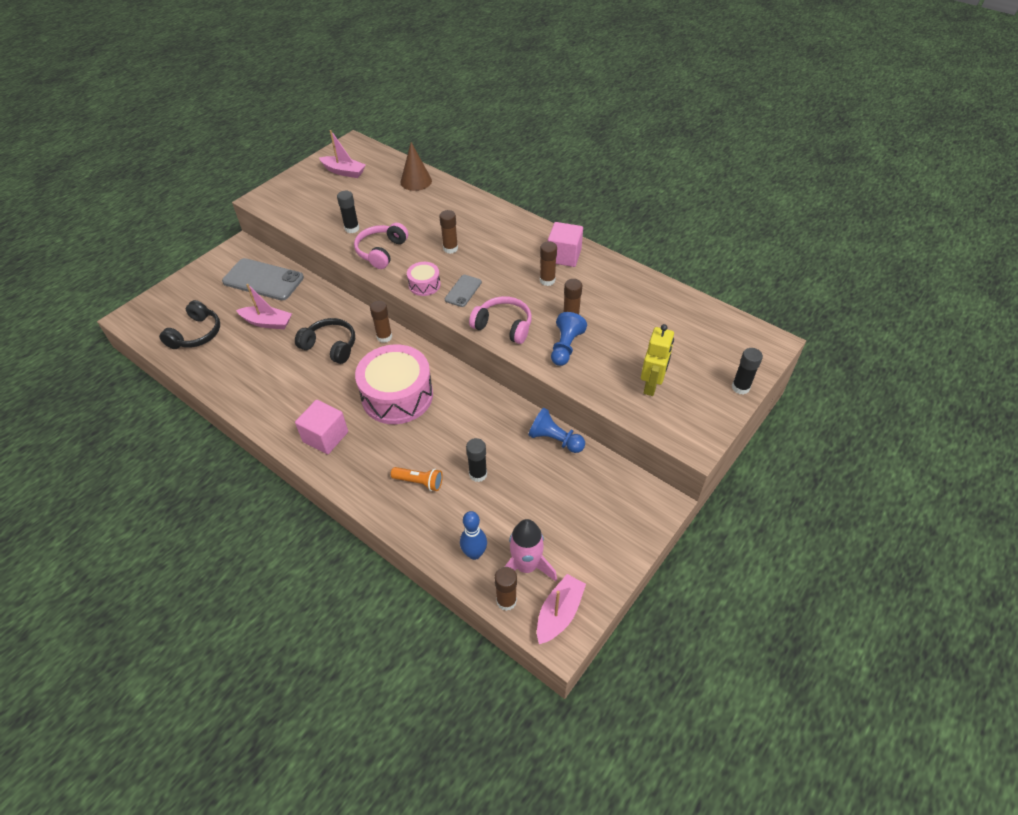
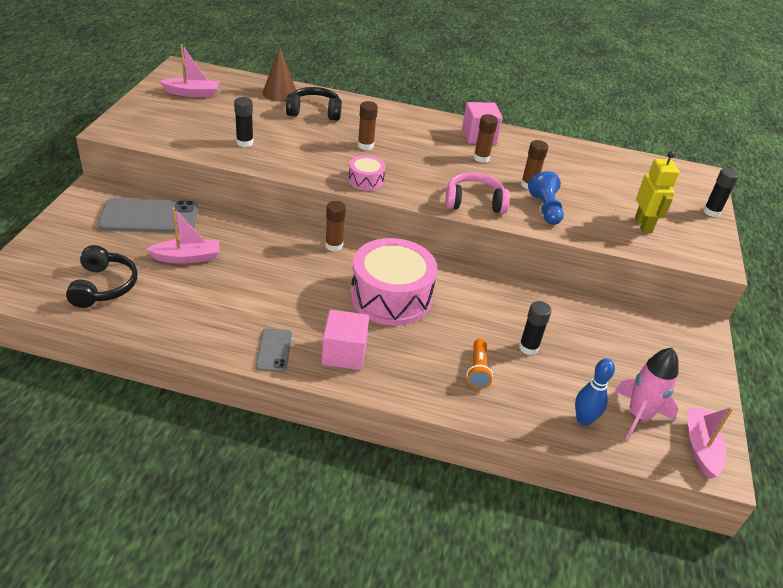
camera: 30 degrees left, 10 degrees down
black headphones [295,318,355,364] -> black headphones moved to [286,87,342,121]
pink headphones [354,223,408,269] -> none
orange flashlight [391,467,443,491] -> orange flashlight turned 105 degrees clockwise [467,339,493,389]
grey phone [445,275,482,307] -> grey phone moved to [256,328,292,372]
brown glue stick [495,567,517,611] -> none
blue pawn [529,408,585,453] -> none

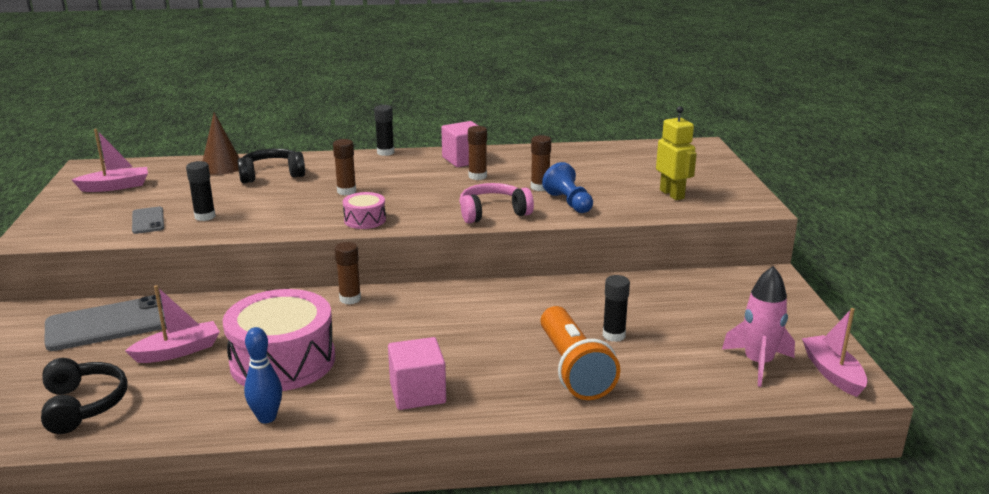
camera: 15 degrees left, 15 degrees down
grey phone [256,328,292,372] -> grey phone moved to [132,207,164,234]
pink drum [351,238,437,326] -> pink drum moved to [223,289,335,391]
orange flashlight [467,339,493,389] -> orange flashlight [541,306,620,400], size x1.96
blue bowling pin [575,359,615,426] -> blue bowling pin moved to [244,327,282,423]
black glue stick [703,168,739,217] -> black glue stick moved to [374,105,394,156]

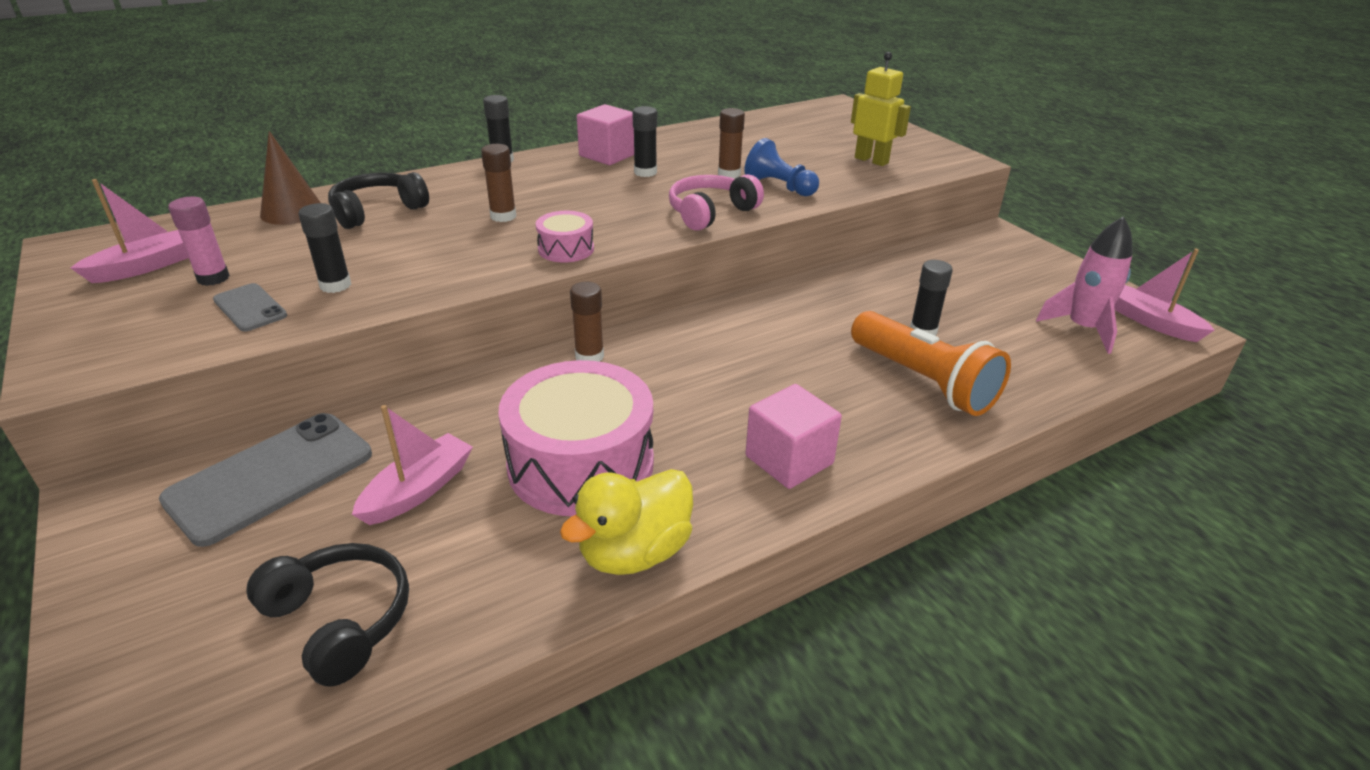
camera: 25 degrees left, 10 degrees up
blue bowling pin [244,327,282,423] -> yellow duck [560,469,693,575]
brown glue stick [468,126,487,180] -> black glue stick [632,106,657,177]
none -> pink glue stick [168,197,230,286]

